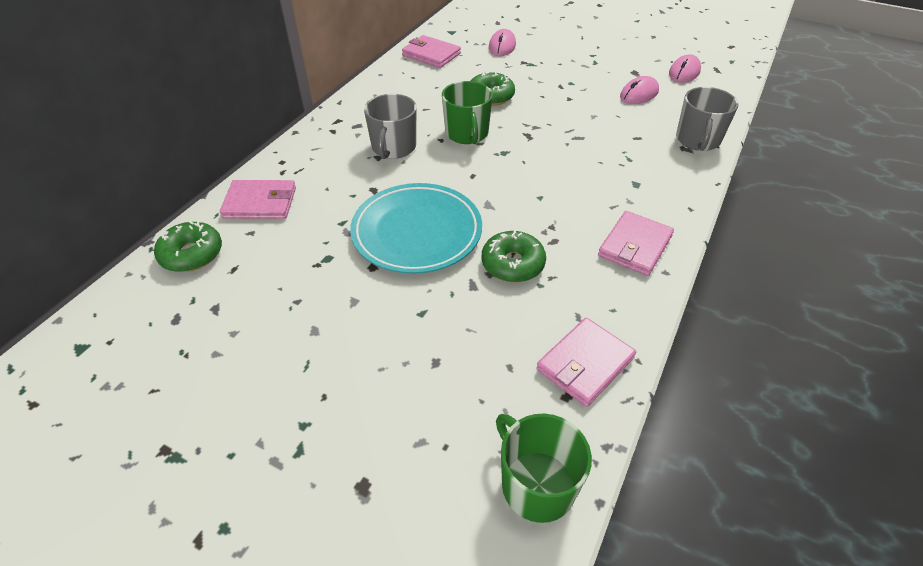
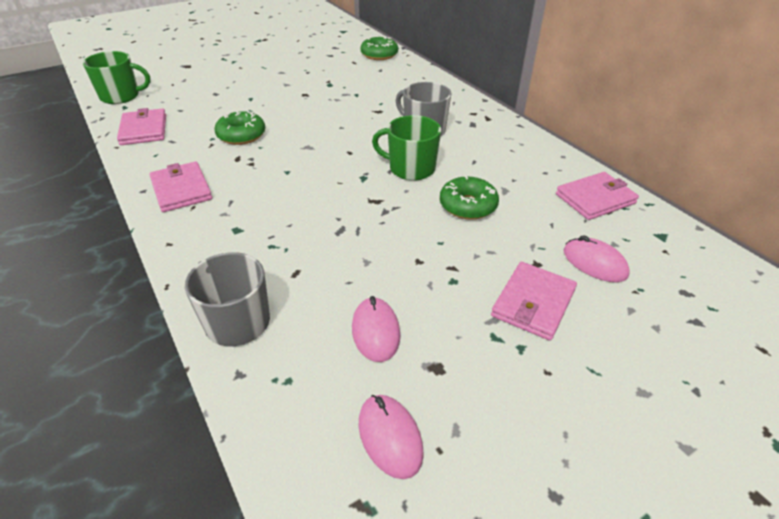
camera: 120 degrees right, 5 degrees down
pink wallet [220,180,296,219] -> pink wallet moved to [491,262,577,341]
turquoise plate [350,183,482,274] -> none

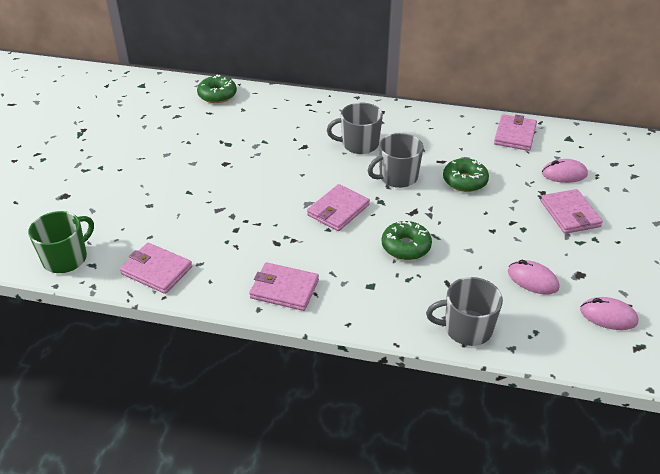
camera: 45 degrees left, 0 degrees up
green donut [214,111,265,145] -> green donut moved to [382,221,432,260]
green mug [372,115,441,181] -> grey mug [368,133,423,188]
none -> pink wallet [307,184,370,231]

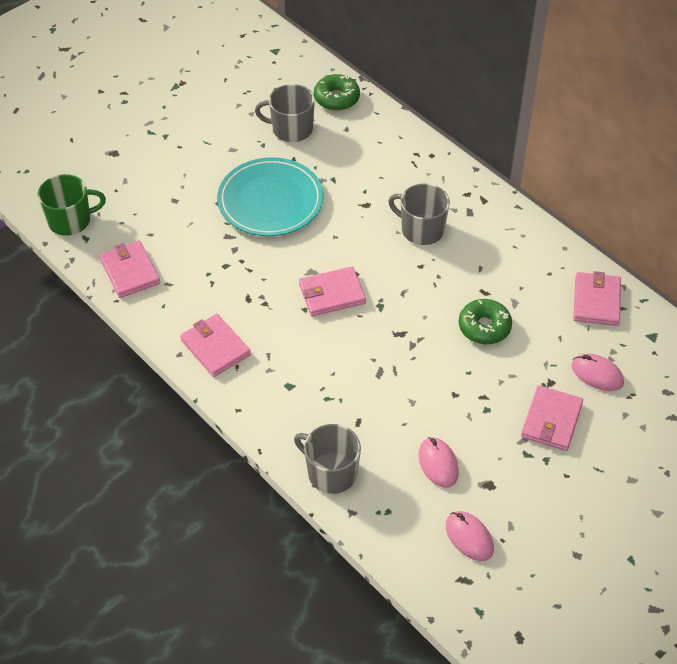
camera: 35 degrees right, 10 degrees up
grey mug [368,133,423,188] -> grey mug moved to [255,84,315,142]
green donut [382,221,432,260] -> none
pink wallet [494,114,537,151] -> pink wallet turned 45 degrees counterclockwise [573,271,621,326]
none -> turquoise plate [217,157,323,236]

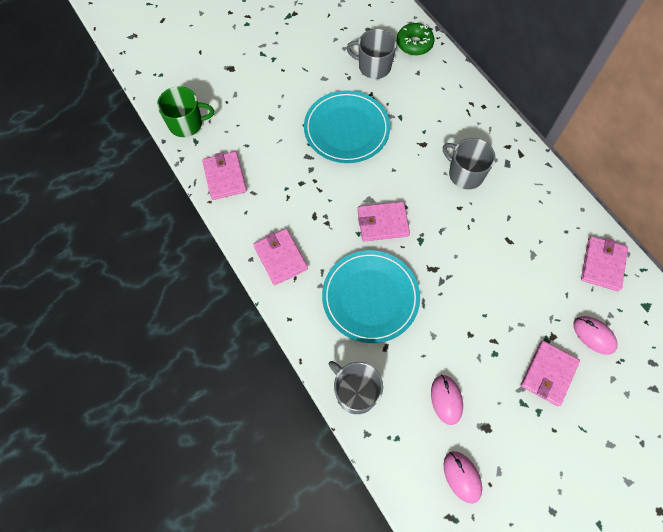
camera: 10 degrees right, 15 degrees up
green donut [459,299,512,344] -> none
none -> turquoise plate [322,250,420,343]

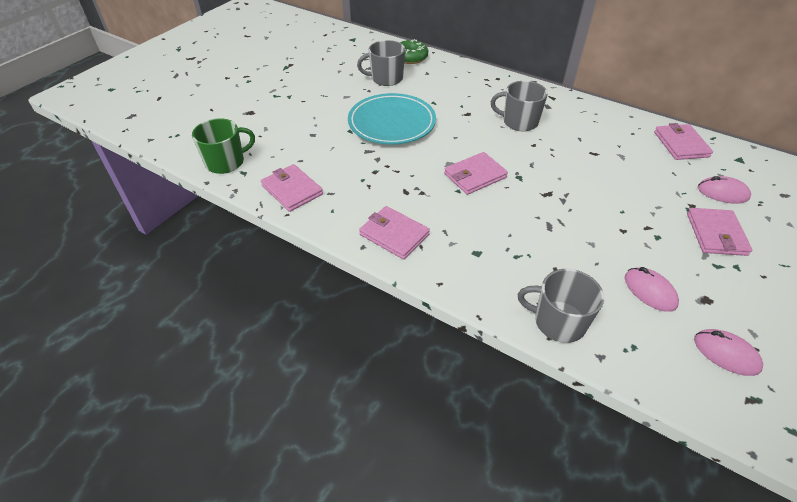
camera: 25 degrees left, 20 degrees down
turquoise plate [322,250,420,343] -> none

